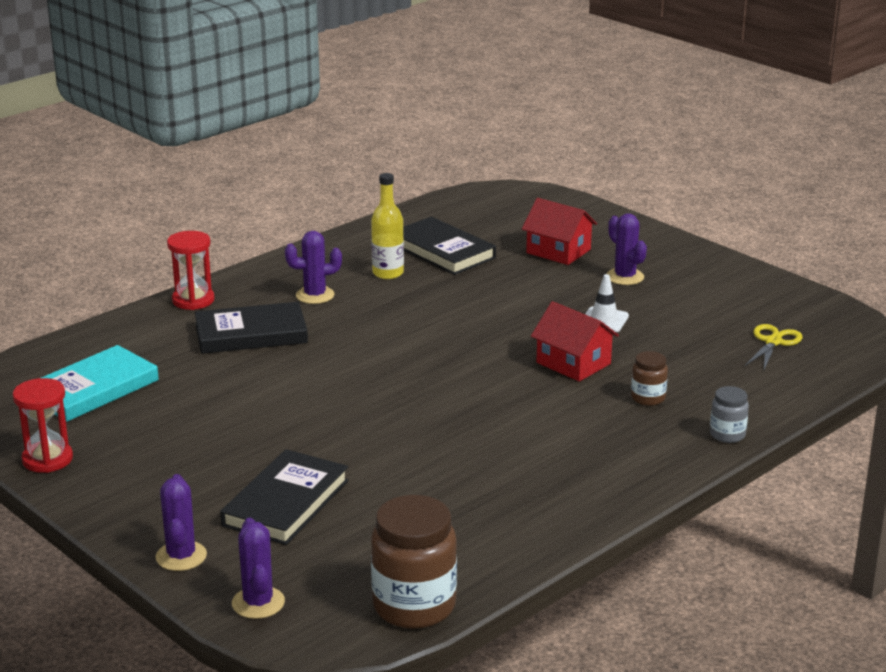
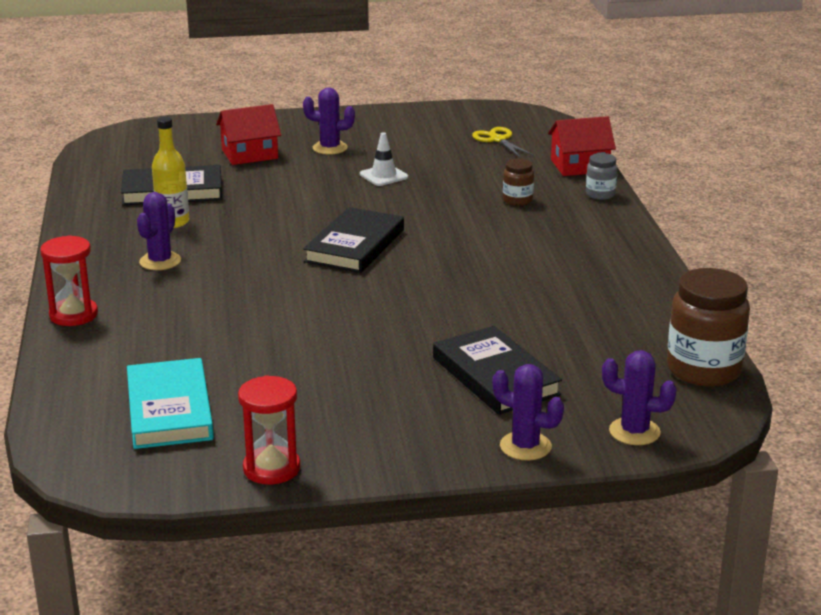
camera: 55 degrees left, 0 degrees up
black book [195,302,308,354] -> black book moved to [303,207,404,273]
red house [531,301,619,382] -> red house moved to [548,116,616,176]

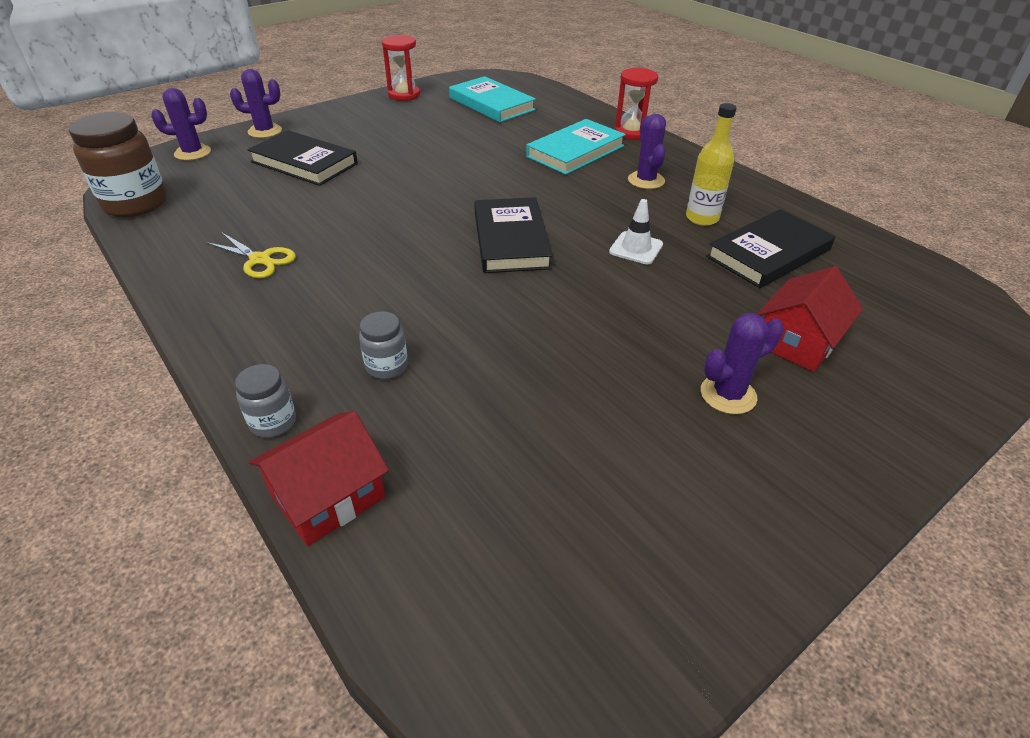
camera: 150 degrees right, 15 degrees up
white traffic cone [360,132,408,186] -> white traffic cone moved to [609,199,663,264]
yellow scissors [472,127,534,157] -> yellow scissors moved to [206,233,296,278]
brown jar [503,159,534,206] -> grey jar [359,311,408,379]
none -> turquoise book [526,119,626,175]

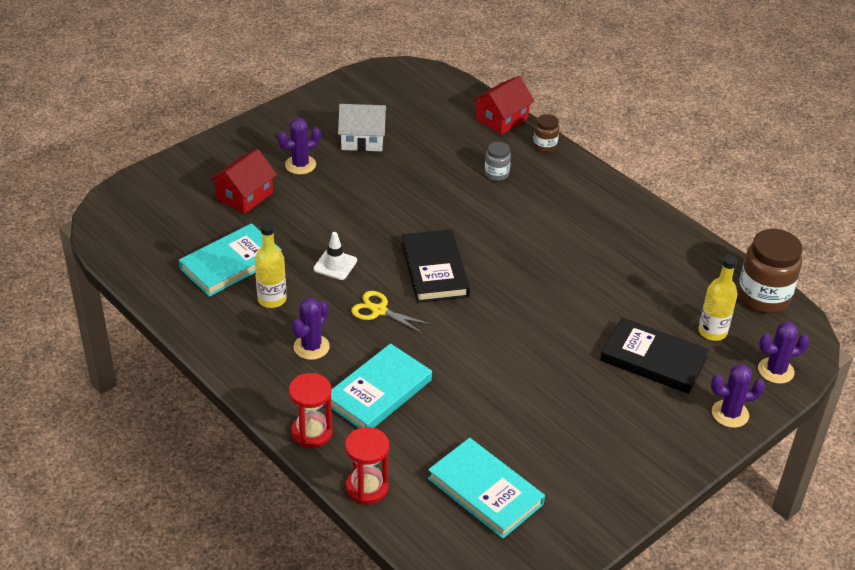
camera: 175 degrees right, 0 degrees up
yellow scissors [206,233,296,278] -> yellow scissors moved to [351,291,431,334]
grey jar [235,364,296,438] -> brown jar [533,114,559,153]
red hourglass [382,35,420,101] -> red hourglass moved to [345,427,389,504]
purple cactus [628,114,666,189] -> purple cactus turned 45 degrees clockwise [292,297,330,360]
black book [706,209,835,288] -> turquoise book [179,223,282,297]
none -> white house [338,104,387,151]
none -> yellow bottle [699,255,737,341]

